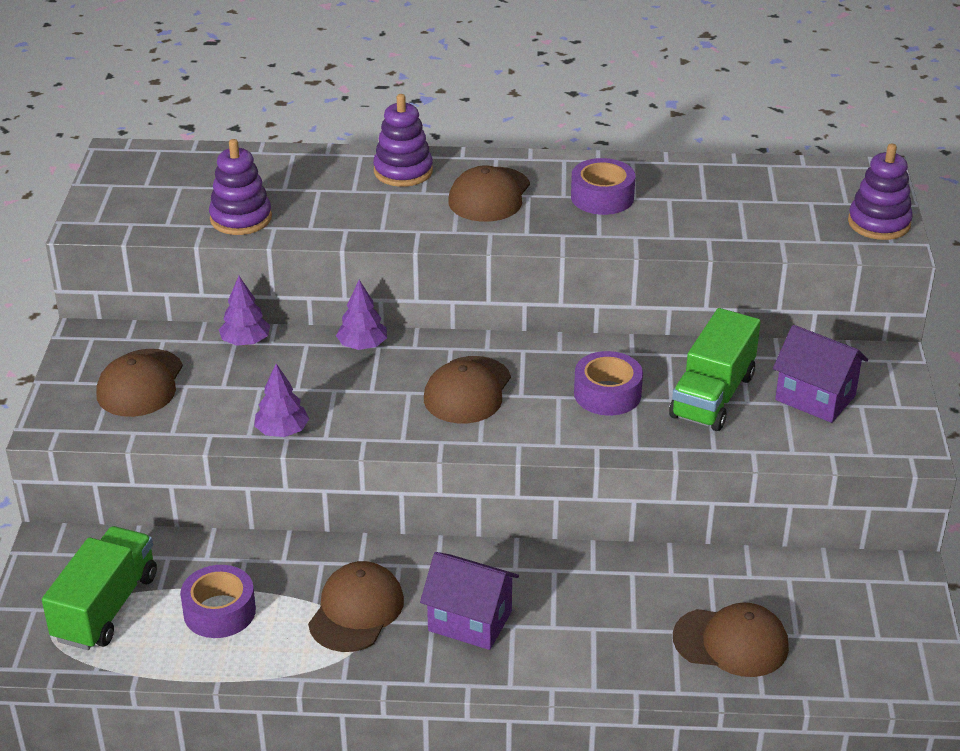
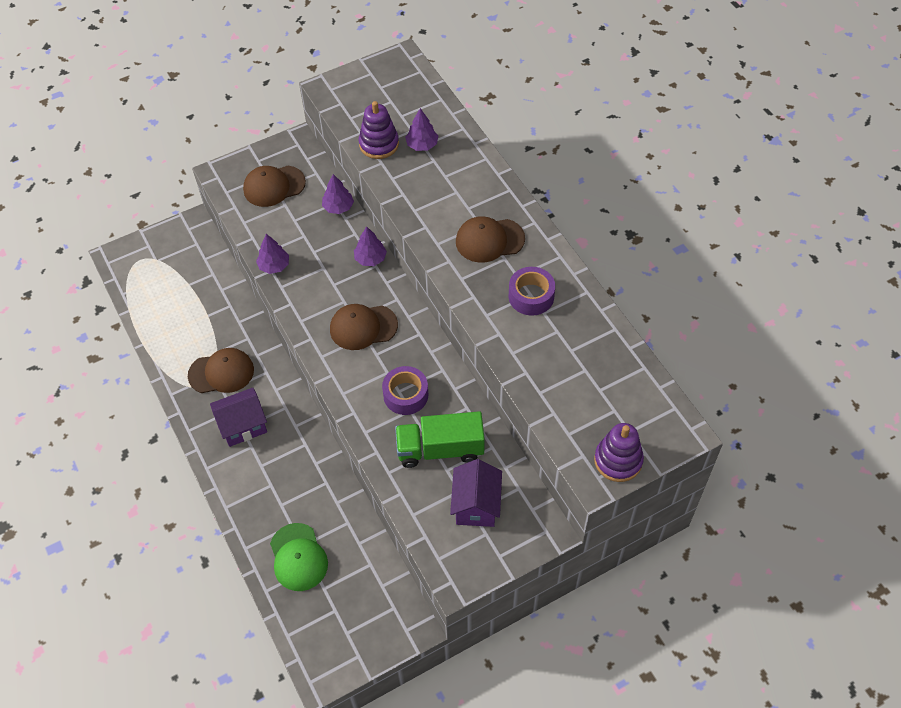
camera: 60 degrees right, 20 degrees up
green truck [42,526,157,650] -> none
purple tape [180,565,256,638] -> none
purple stacking toy [373,94,433,187] -> none
purple house [420,552,519,650] -> purple house turned 75 degrees clockwise [210,388,267,447]
brown cap [673,602,789,677] -> green cap [270,523,328,591]
none -> purple tree [405,108,438,151]

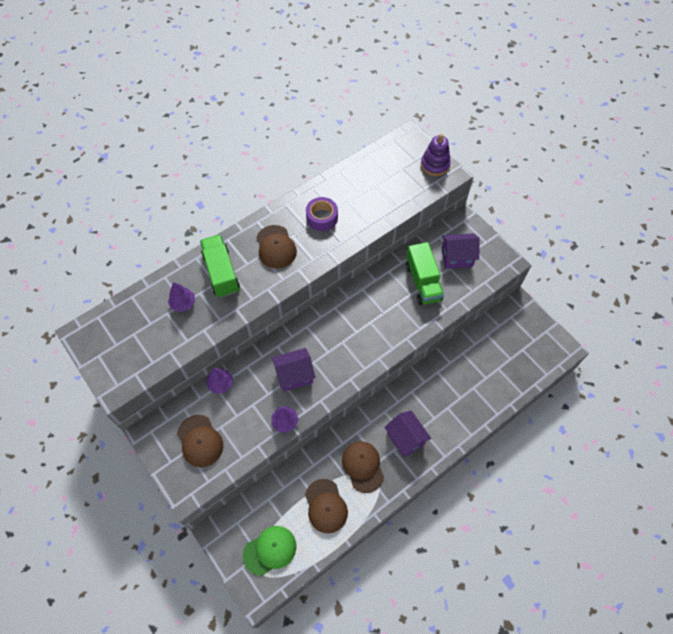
camera: 100 degrees left, 5 degrees up
green cap [270,523,328,591] -> green cap moved to [243,526,297,576]
brown cap [330,304,398,350] -> brown cap moved to [305,479,348,533]
purple tree [354,226,387,266] -> none
purple stacking toy [359,101,399,159] -> none
purple tape [382,366,428,415] -> none
none -> green truck [200,234,240,298]
none -> purple house [272,348,315,392]

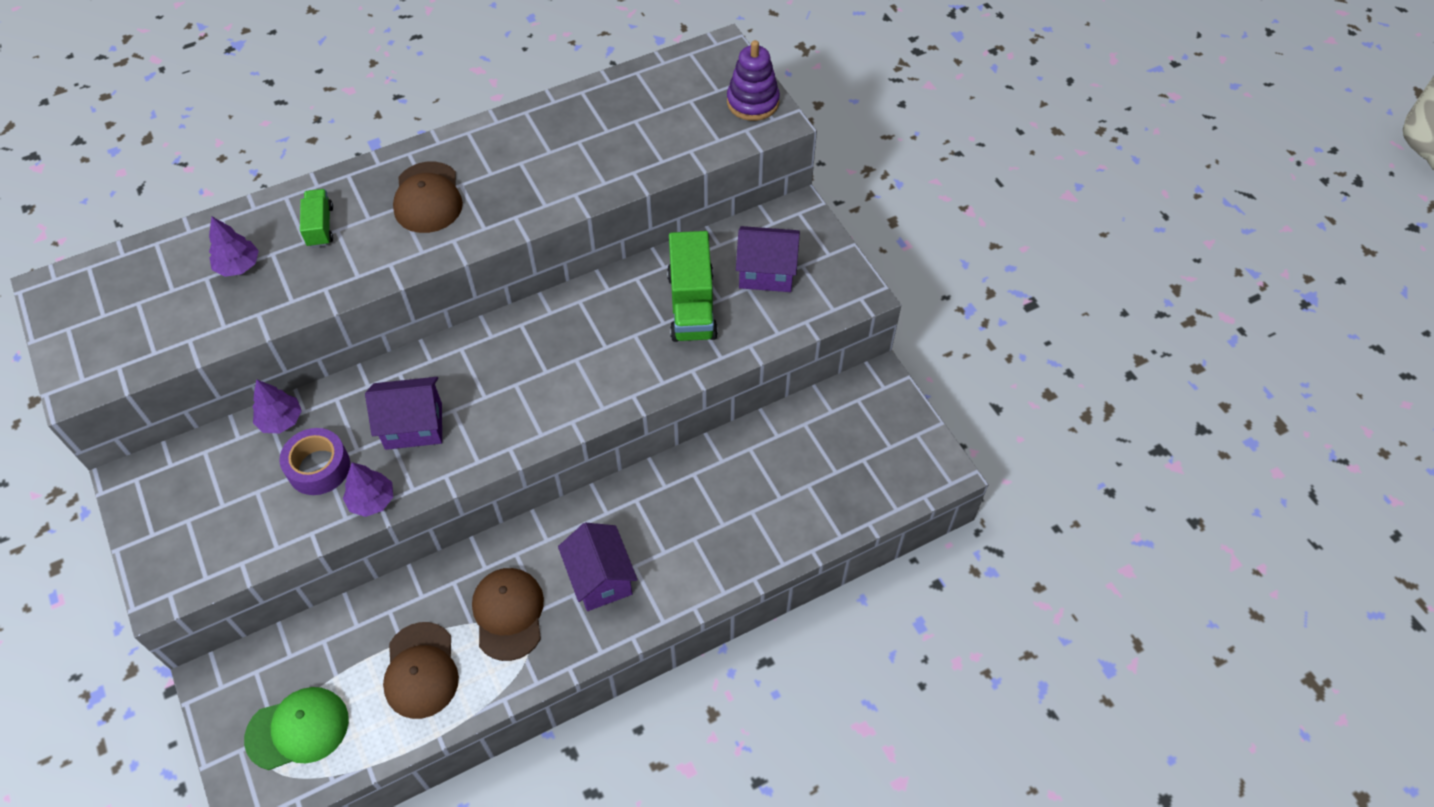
camera: 10 degrees right, 5 degrees down
brown cap [177,415,223,467] -> none
green truck [200,234,240,298] -> green truck [300,189,333,248], size x0.55
purple tape [306,197,338,231] -> purple tape moved to [279,428,350,495]

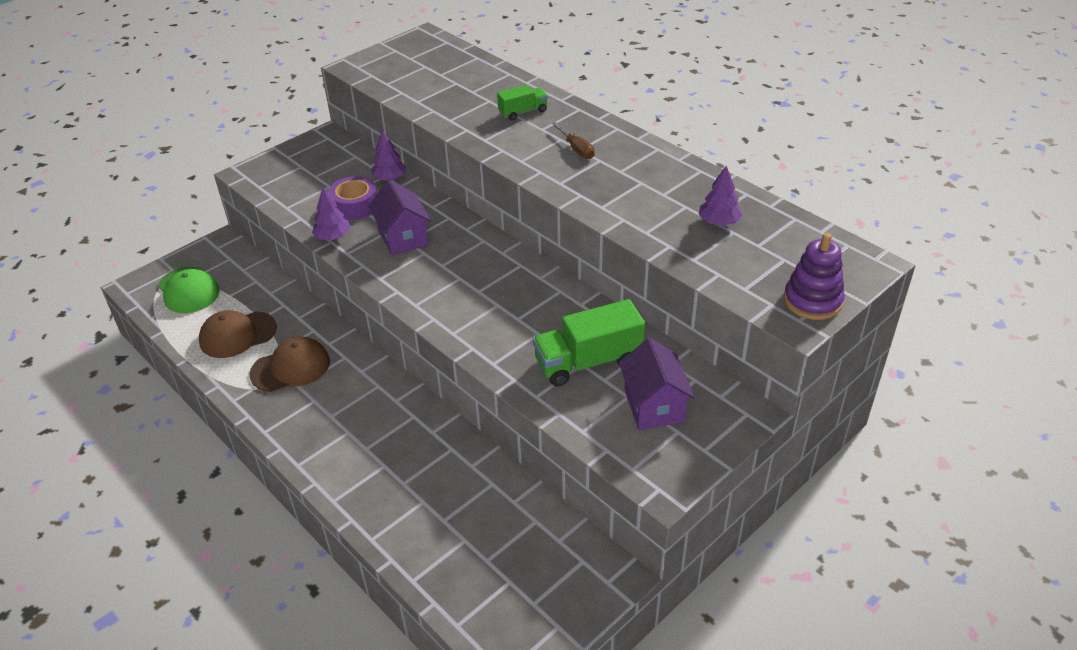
camera: 75 degrees right, 15 degrees down
purple tree [209,217,259,277] -> purple tree moved to [699,166,742,226]
brown cap [393,162,463,233] -> brown screwdriver [552,122,595,159]
purple house [558,523,638,611] -> none

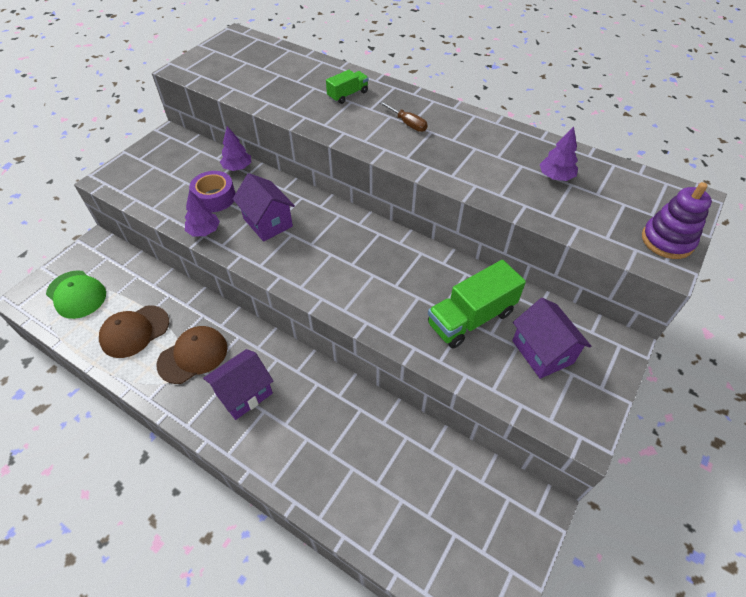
camera: 15 degrees left, 10 degrees up
none -> purple house [203,349,273,420]

